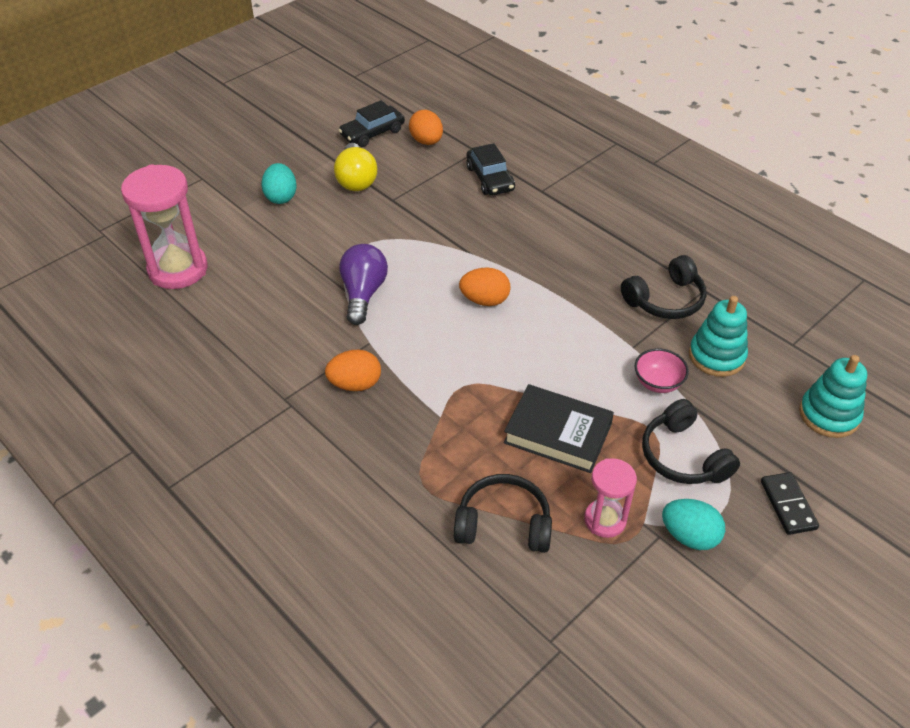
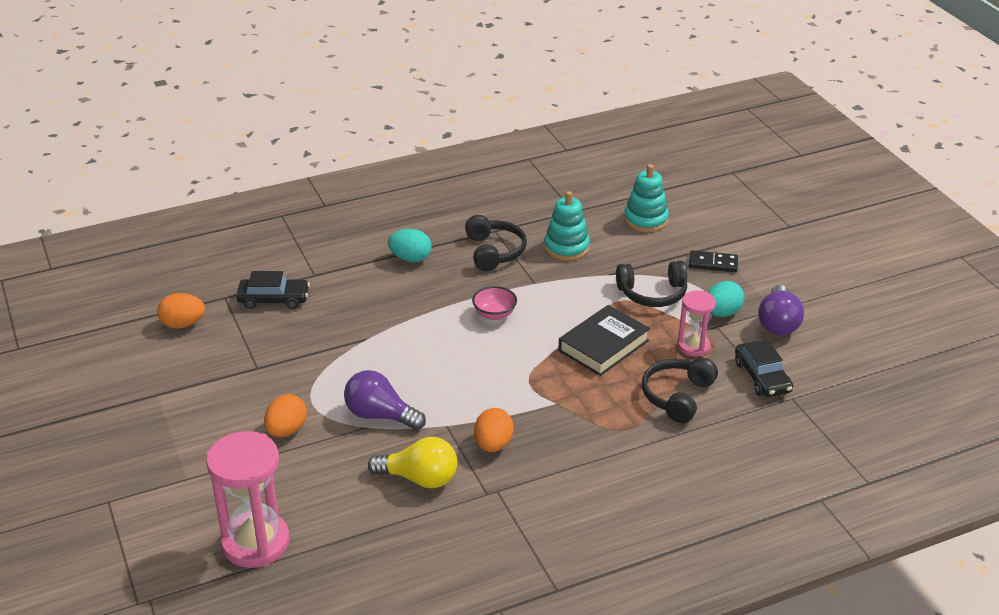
camera: 70 degrees left, 10 degrees down
turquoise egg [261,163,297,204] -> turquoise egg moved to [388,229,432,262]
yellow light bulb [334,143,377,191] -> yellow light bulb moved to [368,437,457,488]
black car [339,100,405,147] -> black car moved to [735,339,793,397]
orange egg [459,267,510,306] -> orange egg moved to [264,394,307,437]
pink bowl [634,349,689,393] -> pink bowl moved to [472,286,517,320]
none -> purple light bulb [758,285,804,335]

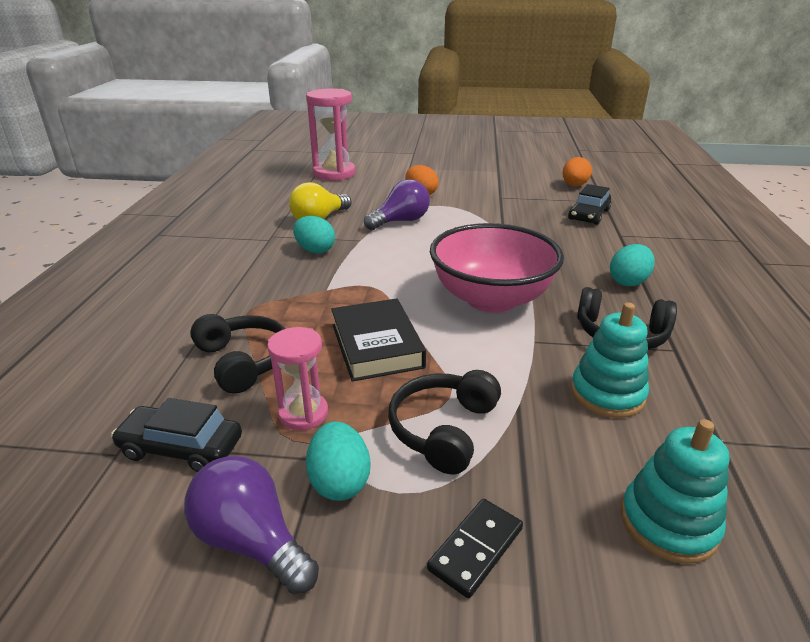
camera: 120 degrees right, 5 degrees down
pink bowl [472,286,517,320] -> pink bowl [430,223,564,313], size x2.40
orange egg [474,408,514,452] -> turquoise egg [293,216,335,254]

